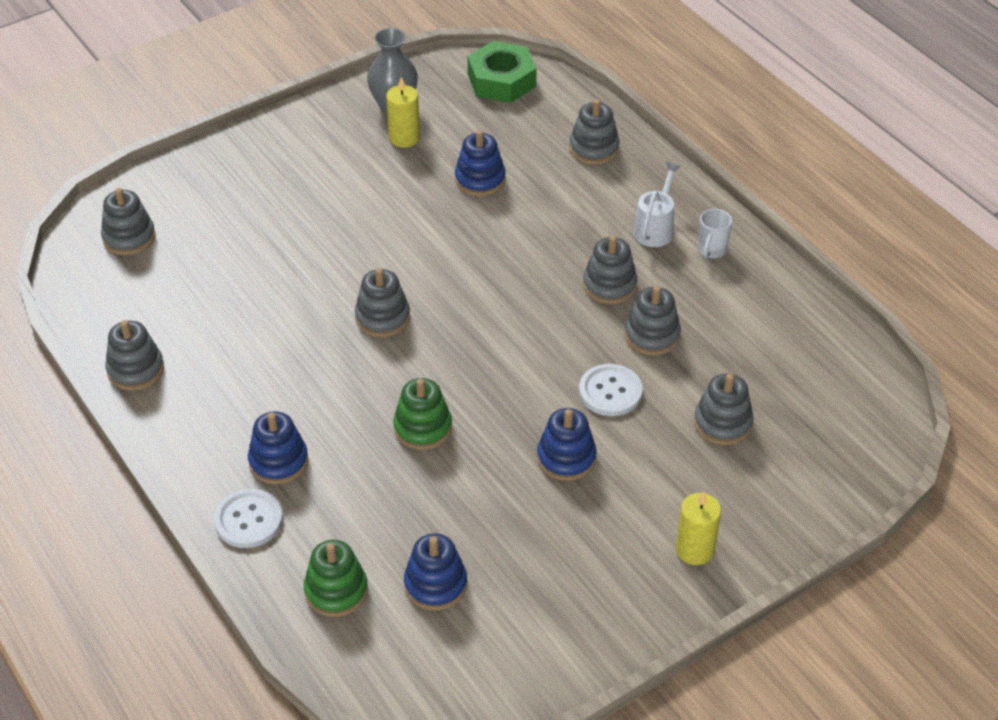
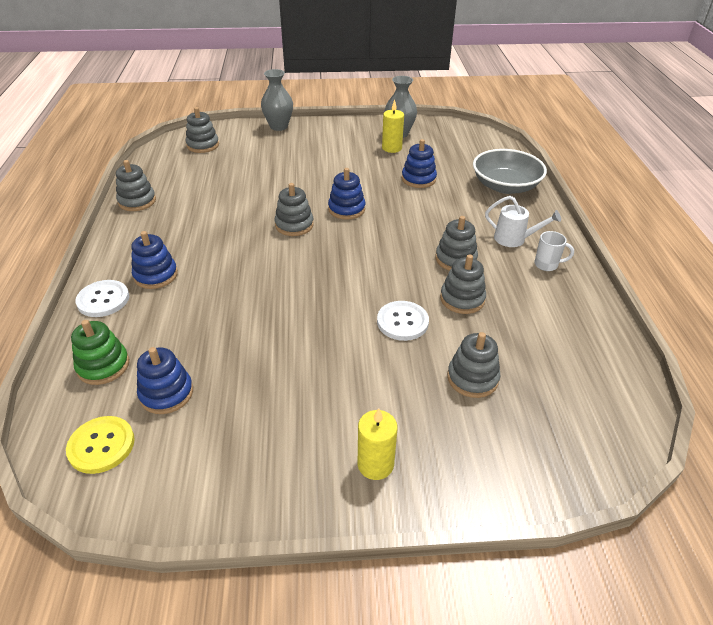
camera: 30 degrees right, 5 degrees down
green stacking toy [393,378,452,450] -> none
green nut [468,41,537,103] -> none
blue stacking toy [537,408,597,481] -> blue stacking toy moved to [328,168,366,220]
grey stacking toy [569,99,620,165] -> grey bowl [473,149,547,194]
white watering can [633,162,681,247] -> white watering can turned 60 degrees clockwise [485,196,561,247]
white mug [698,209,732,258] -> white mug turned 135 degrees counterclockwise [534,231,574,271]
none -> yellow button [66,416,135,474]
none -> grey vase [261,69,293,131]

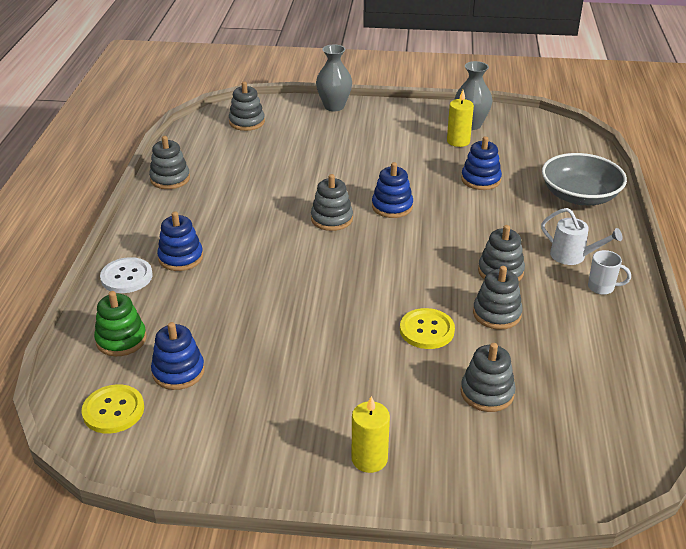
camera: 10 degrees right, 5 degrees down
white button [377,301,429,341] -> yellow button [400,308,455,349]

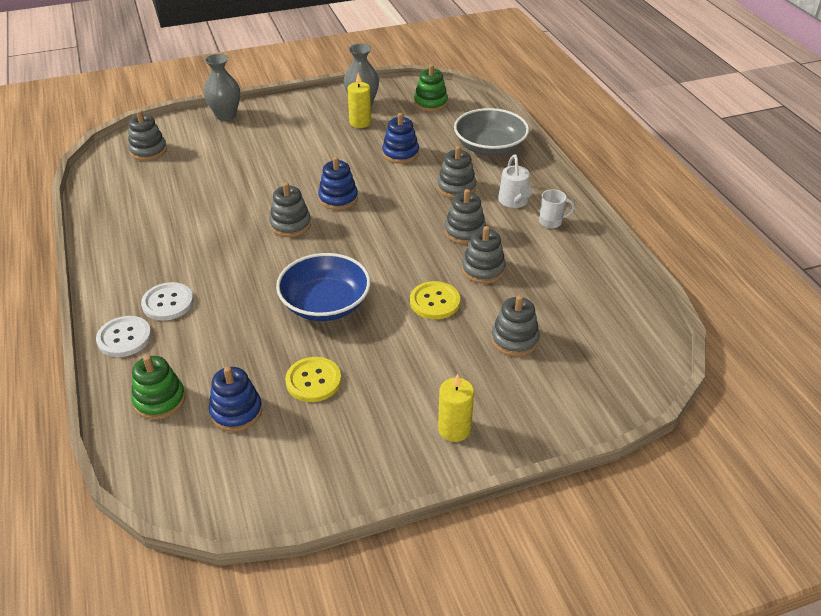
camera: 25 degrees left, 5 degrees up
yellow button [82,384,144,434] -> yellow button moved to [285,357,341,402]
grey stacking toy [149,136,190,189] -> grey stacking toy moved to [437,146,476,198]
blue stacking toy [157,211,203,271] -> white button [141,282,194,321]
white watering can [541,208,622,265] -> white watering can turned 75 degrees clockwise [498,154,532,208]
none -> blue bowl [276,253,371,321]
none -> green stacking toy [414,64,448,112]

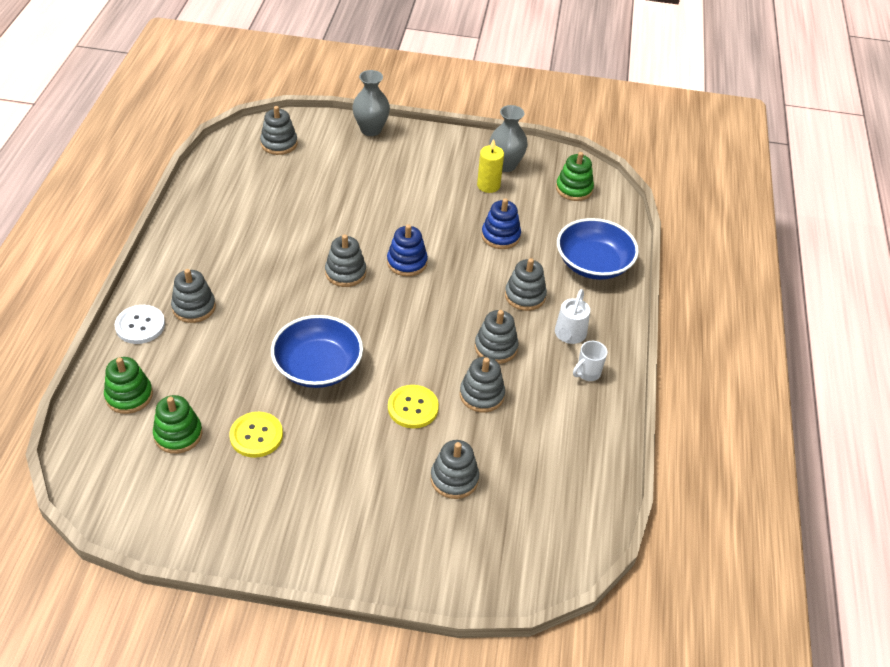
camera: 25 degrees right, 5 degrees up
white button [141,282,194,321] -> grey stacking toy [171,269,216,323]
blue stacking toy [209,367,262,432] -> green stacking toy [153,395,203,454]
yellow candle [438,374,474,442] -> none
grey bowl [454,108,529,156] -> blue bowl [557,218,639,280]
white mug [539,189,575,229] -> white mug turned 120 degrees clockwise [573,341,607,381]

